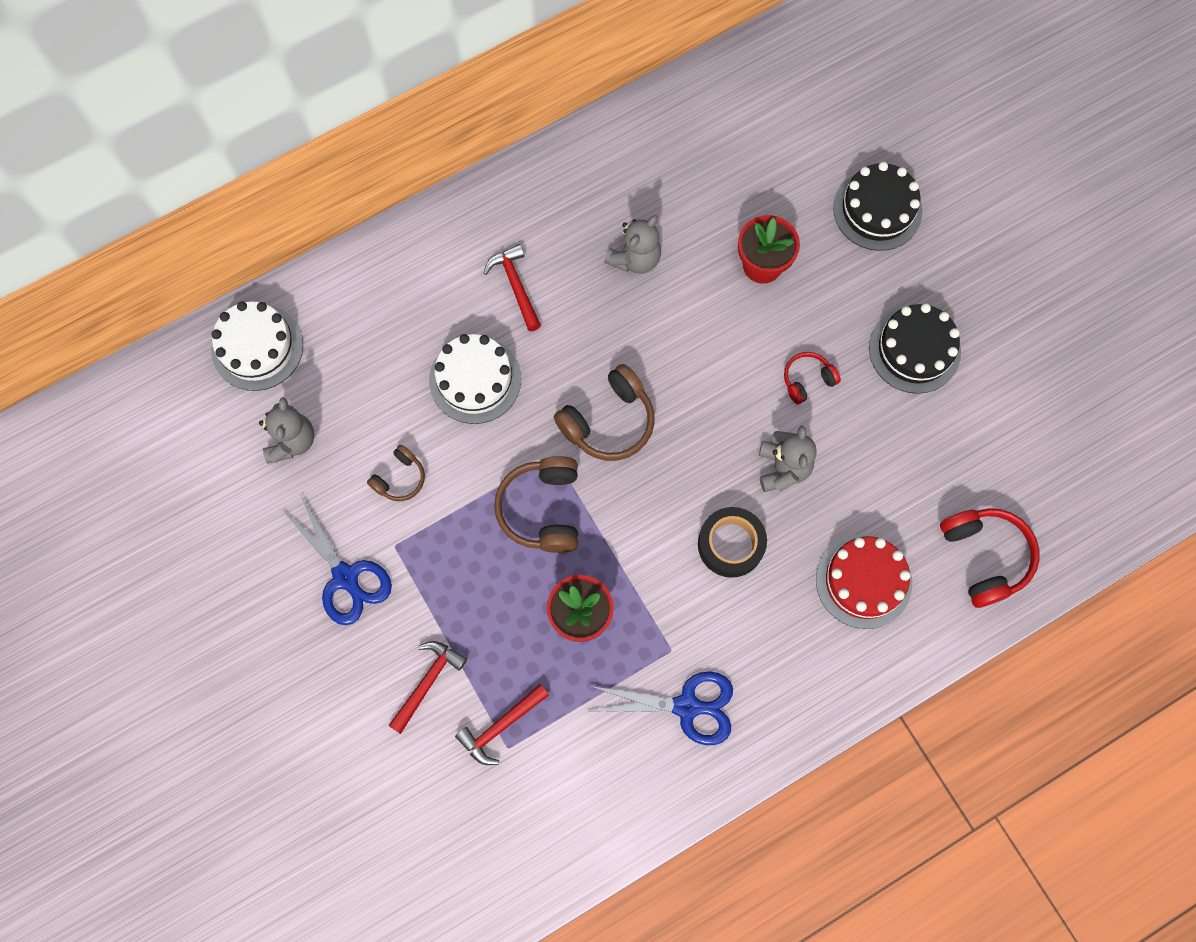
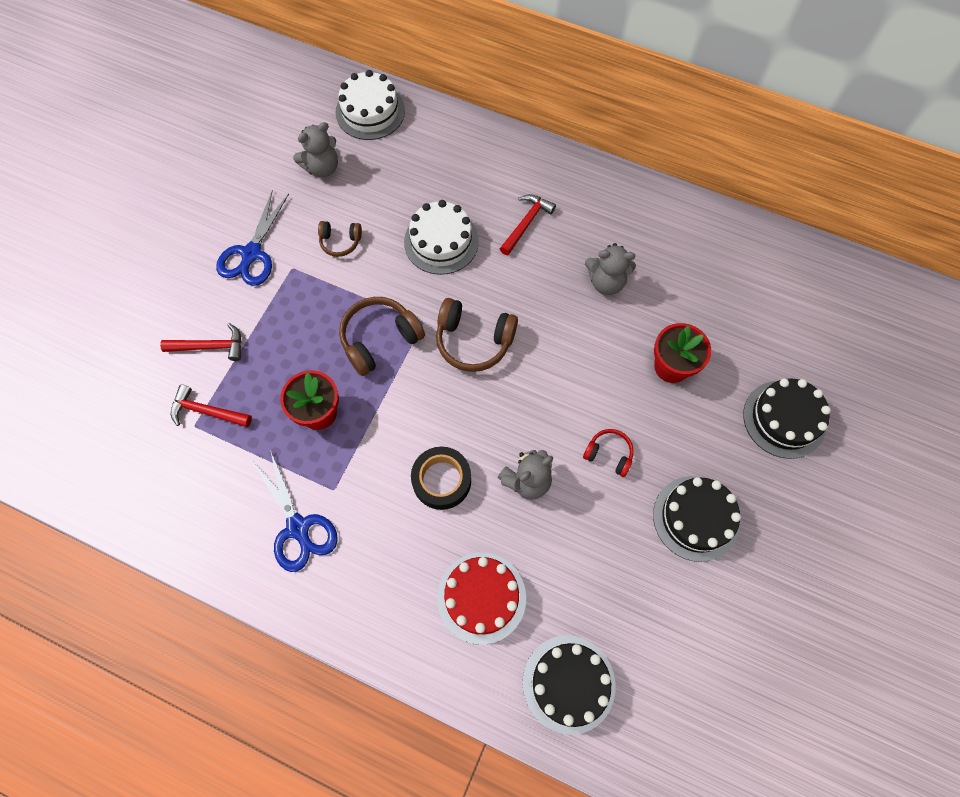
camera: 55 degrees right, 5 degrees down
red headphones [940,508,1040,608] -> black cake [523,635,615,735]

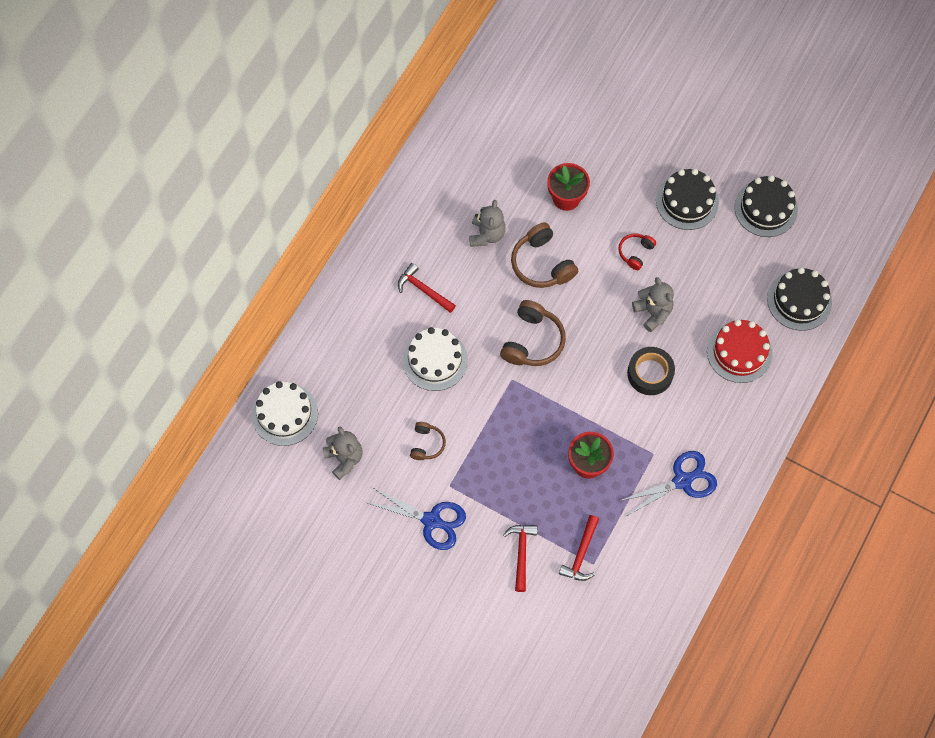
camera: 85 degrees left, 0 degrees up
brown headphones [339,297,425,376] -> brown headphones moved to [511,222,578,288]
black cake [743,379,831,459] -> black cake moved to [734,175,798,237]

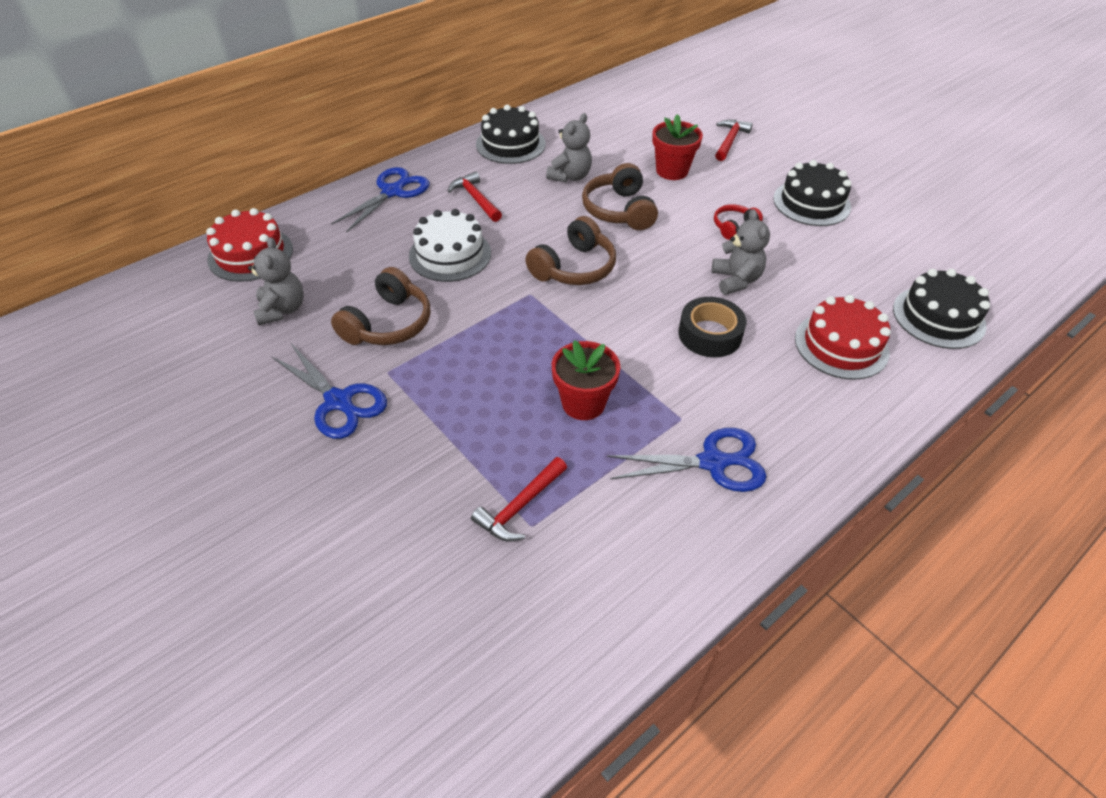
camera: 20 degrees right, 20 degrees down
white cake [252,381,318,446] -> red cake [206,208,293,282]
brown headphones [410,422,446,460] -> brown headphones [331,267,430,345], size x1.75
red hammer [503,525,538,592] -> red hammer moved to [715,120,753,161]
black cake [734,175,798,237] -> black cake moved to [476,105,545,164]
none -> blue scissors [331,167,430,233]

